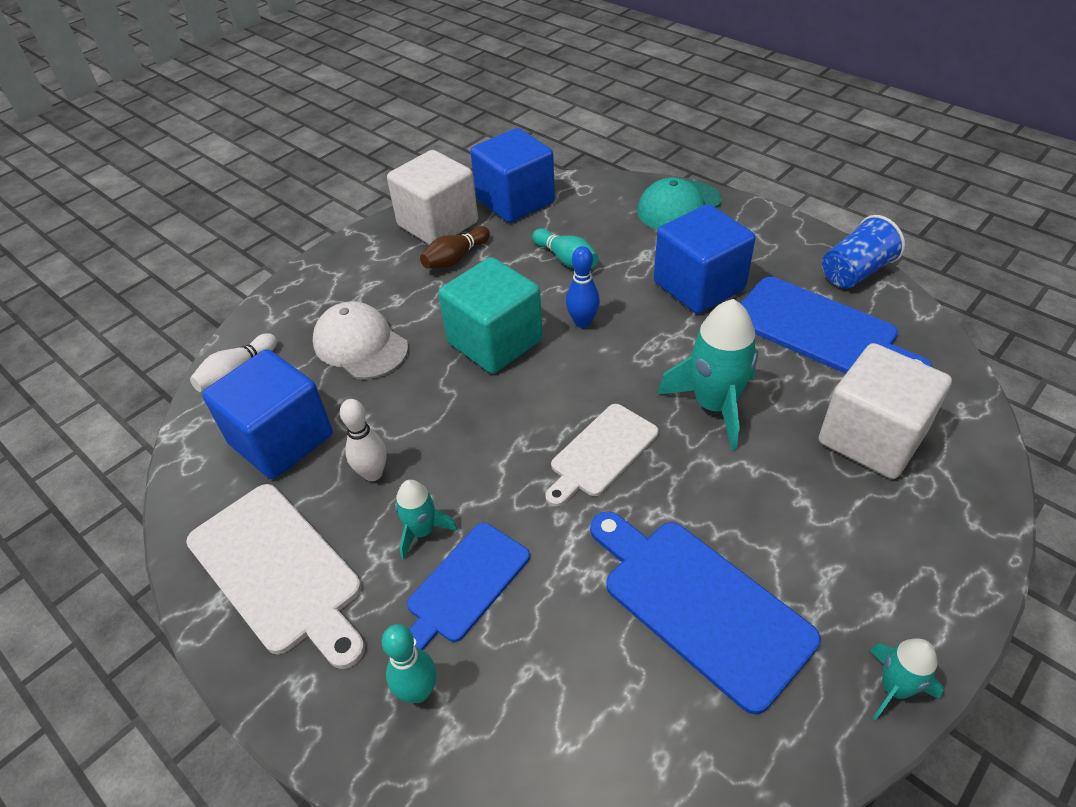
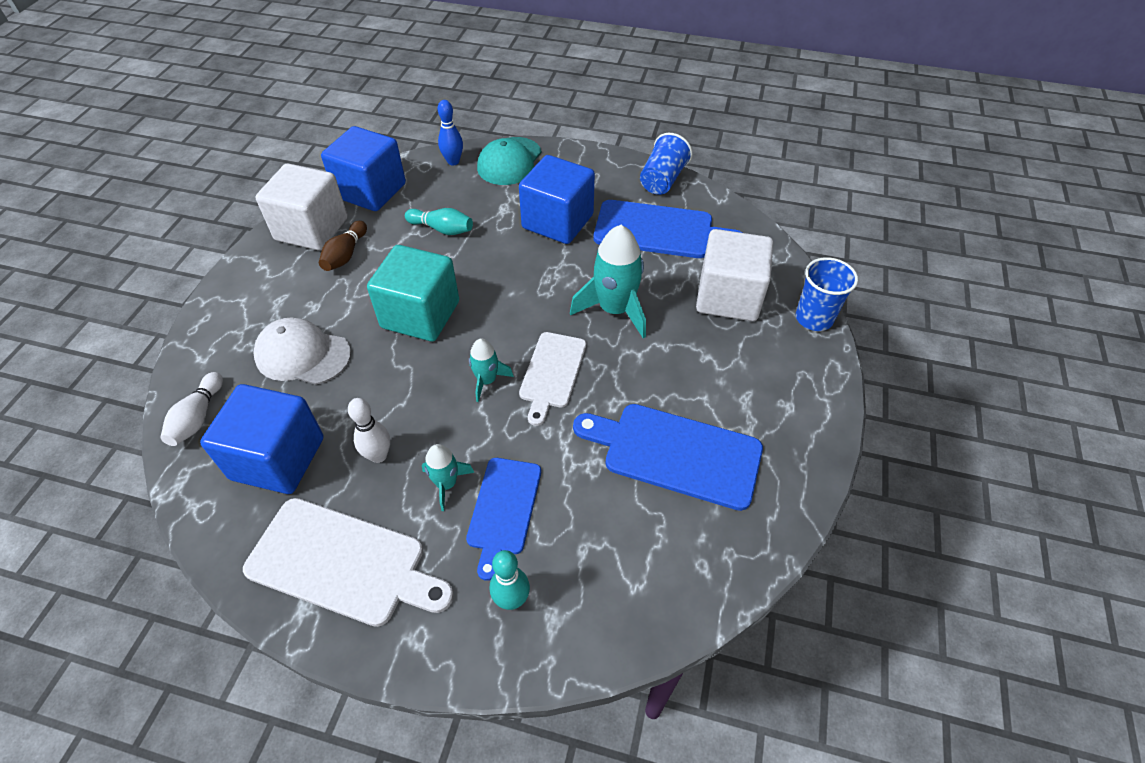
camera: 30 degrees left, 5 degrees up
blue bowling pin [566,246,600,328] -> blue bowling pin moved to [438,100,463,165]
turquoise rocket [870,638,944,721] -> turquoise rocket moved to [469,338,514,402]
none -> blue cup [796,257,858,331]

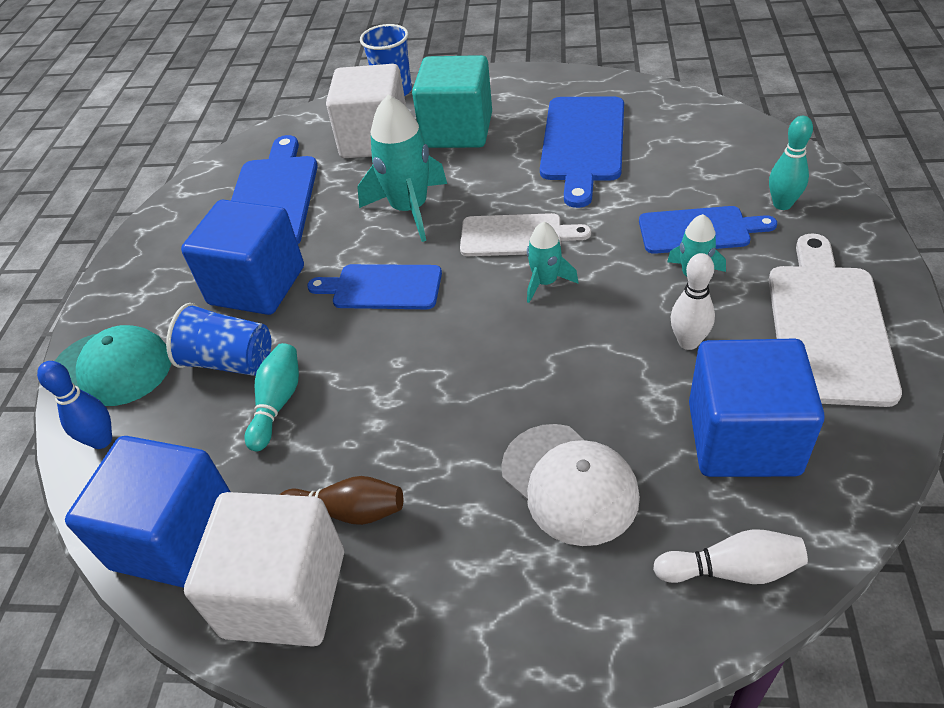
camera: 95 degrees left, 5 degrees down
white cap [254,318,351,385] -> white cap turned 45 degrees counterclockwise [501,424,640,546]
turquoise cube [367,245,459,341] -> turquoise cube moved to [412,55,492,148]
blue cup [640,133,693,195] -> blue cup moved to [166,303,271,376]
none -> blue cutting board [307,264,442,309]

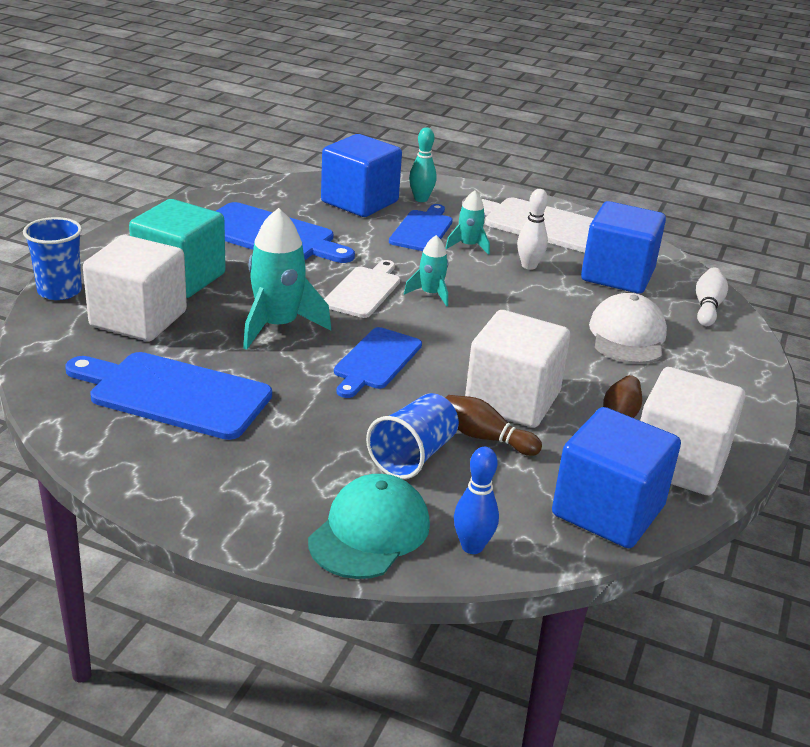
camera: 80 degrees left, 15 degrees down
blue cube [181,200,304,315] -> blue cube moved to [321,134,402,217]
turquoise bowling pin [245,343,299,451] -> brown bowling pin [446,395,542,456]
white cap [501,424,640,546] -> white cap turned 60 degrees counterclockwise [589,293,667,364]
none -> white cube [465,310,570,428]

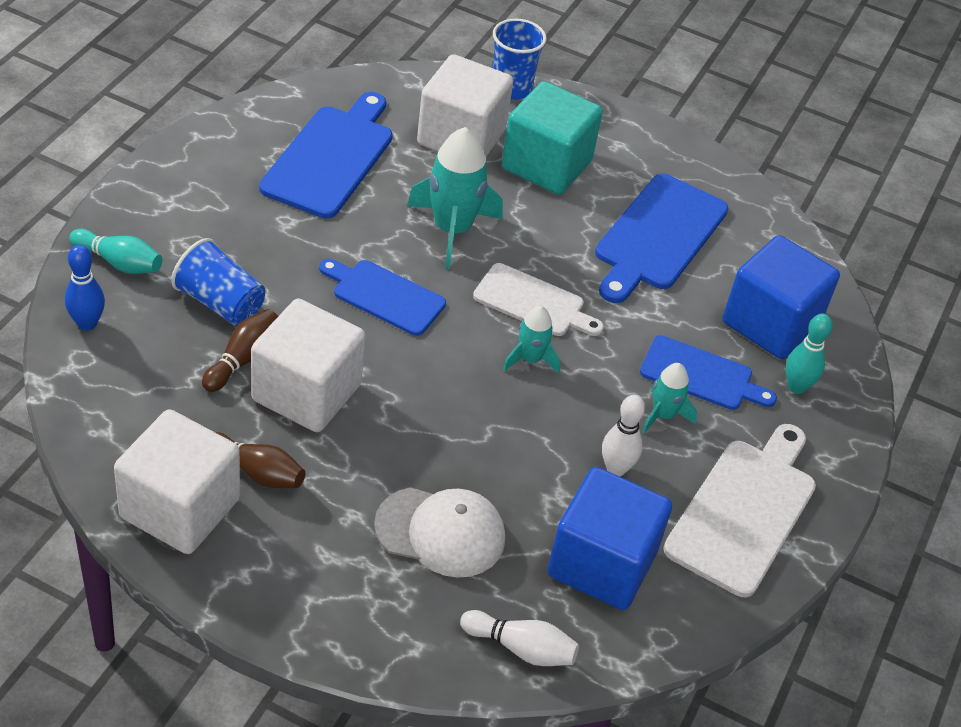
camera: 90 degrees right, 15 degrees up
turquoise cap [308,474,430,579] -> turquoise bowling pin [69,229,162,274]
blue cube [552,407,681,548] -> none

